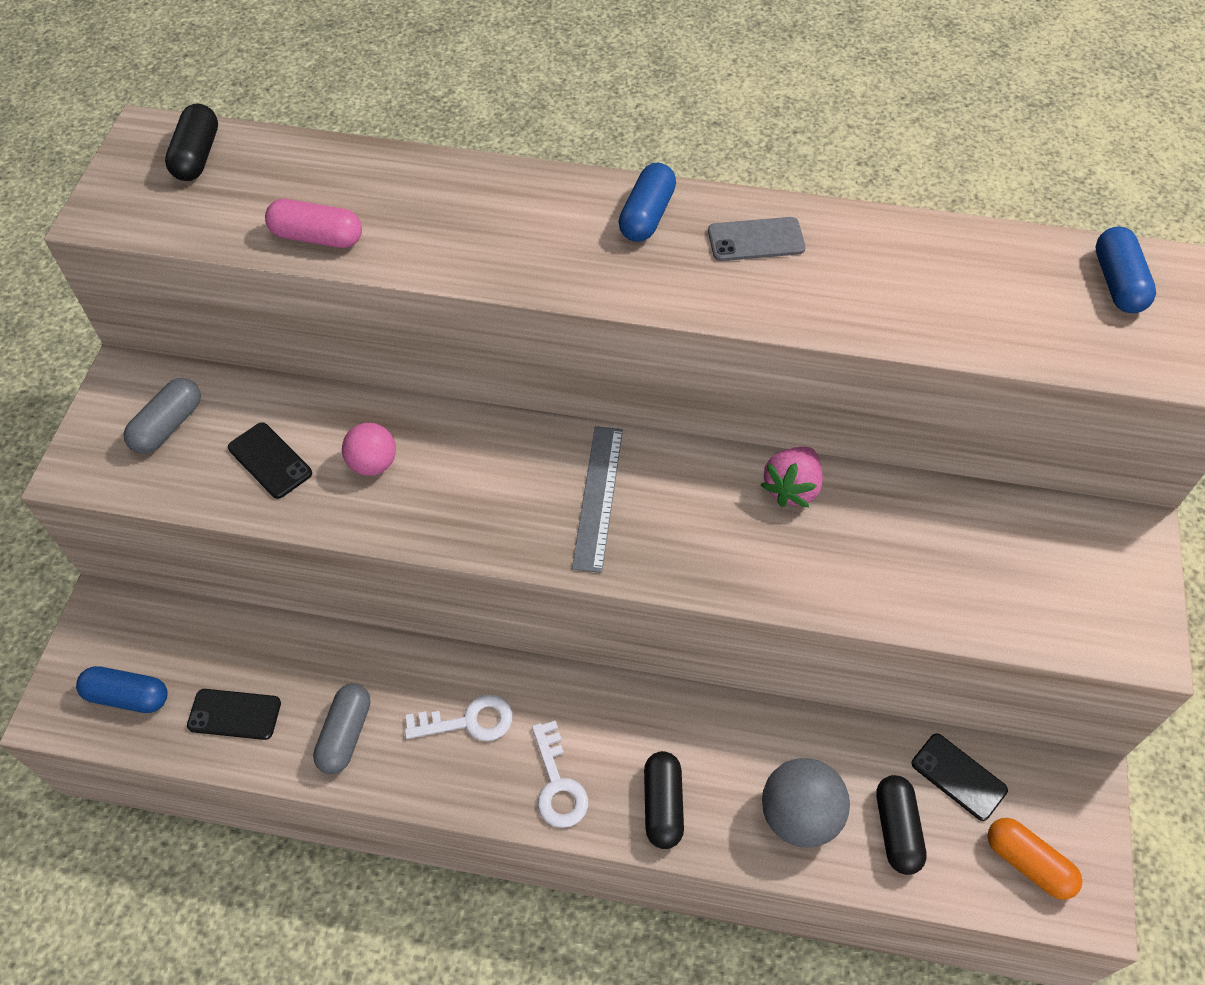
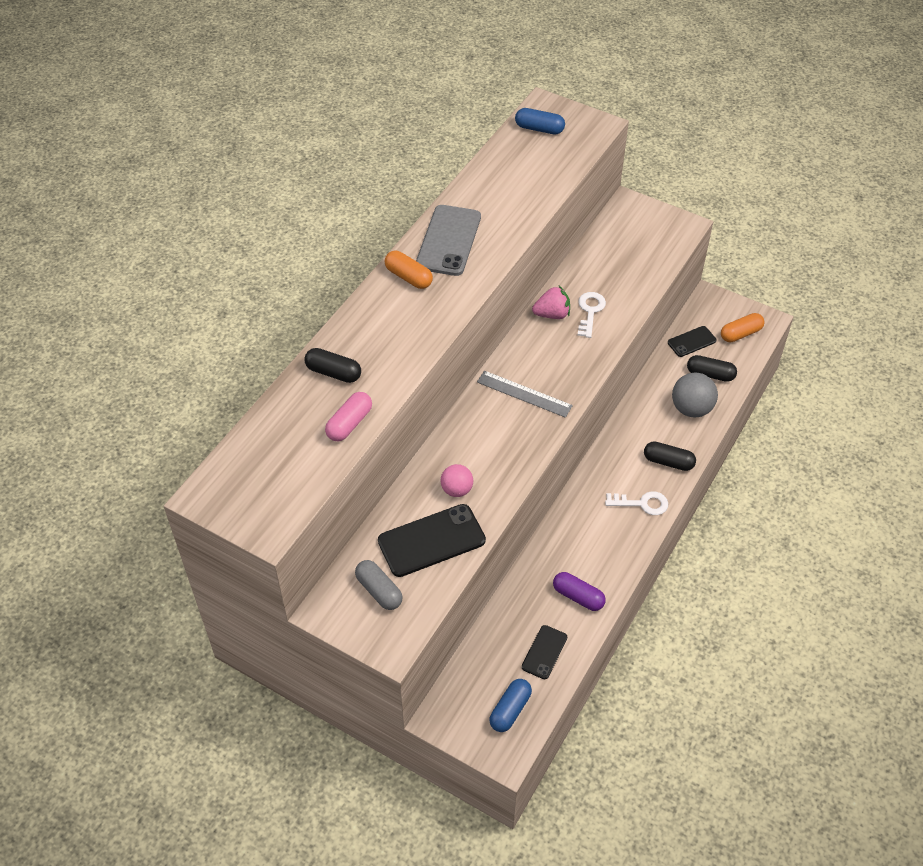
camera: 70 degrees left, 5 degrees down
black capsule [165,104,218,181] -> black capsule moved to [305,348,361,383]
black phone [228,422,312,499] -> black phone [378,504,486,577], size x1.77
grey capsule [313,684,370,774] -> purple capsule [553,572,606,611]
white key [405,695,512,741] -> white key moved to [577,292,606,338]
blue capsule [618,163,676,242] -> orange capsule [385,251,433,289]
grey phone [708,217,806,261] -> grey phone [416,205,481,276], size x1.77
pink strawberry [761,447,823,507] -> pink strawberry turned 60 degrees counterclockwise [532,286,570,319]

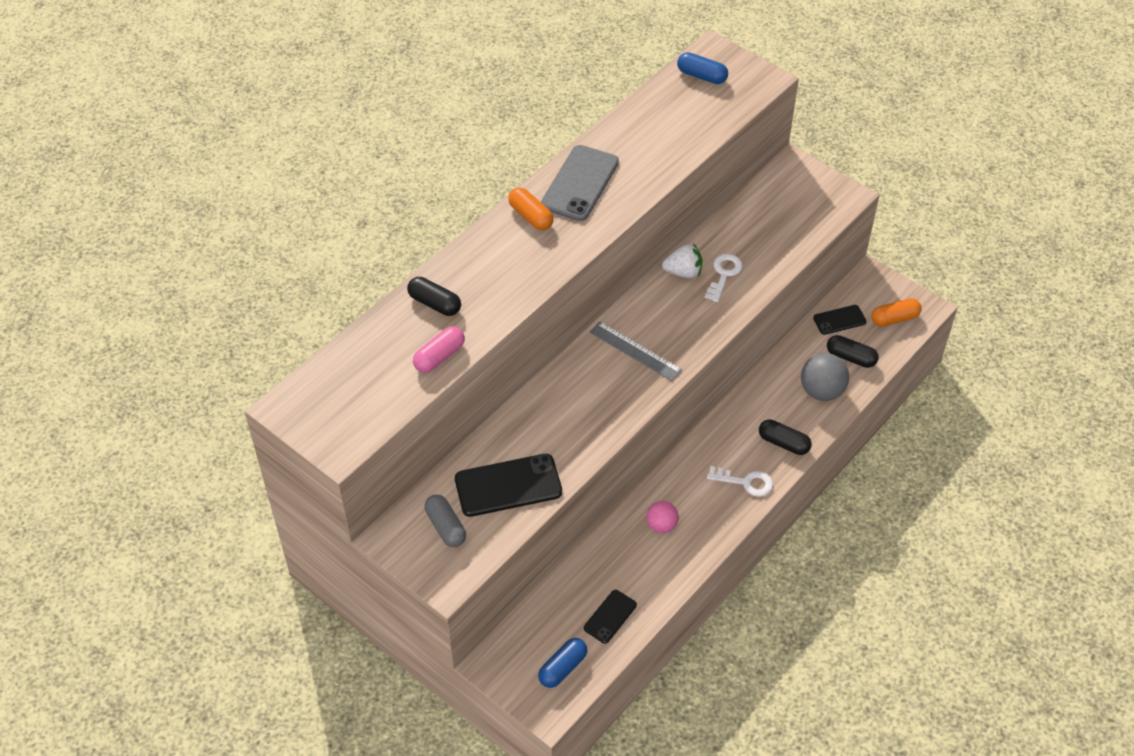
camera: 10 degrees right, 0 degrees up
pink ball [440,464,473,497] -> pink ball moved to [646,501,679,533]
pink strawberry [532,286,570,319] -> white strawberry [662,243,702,278]
purple capsule [553,572,606,611] -> none

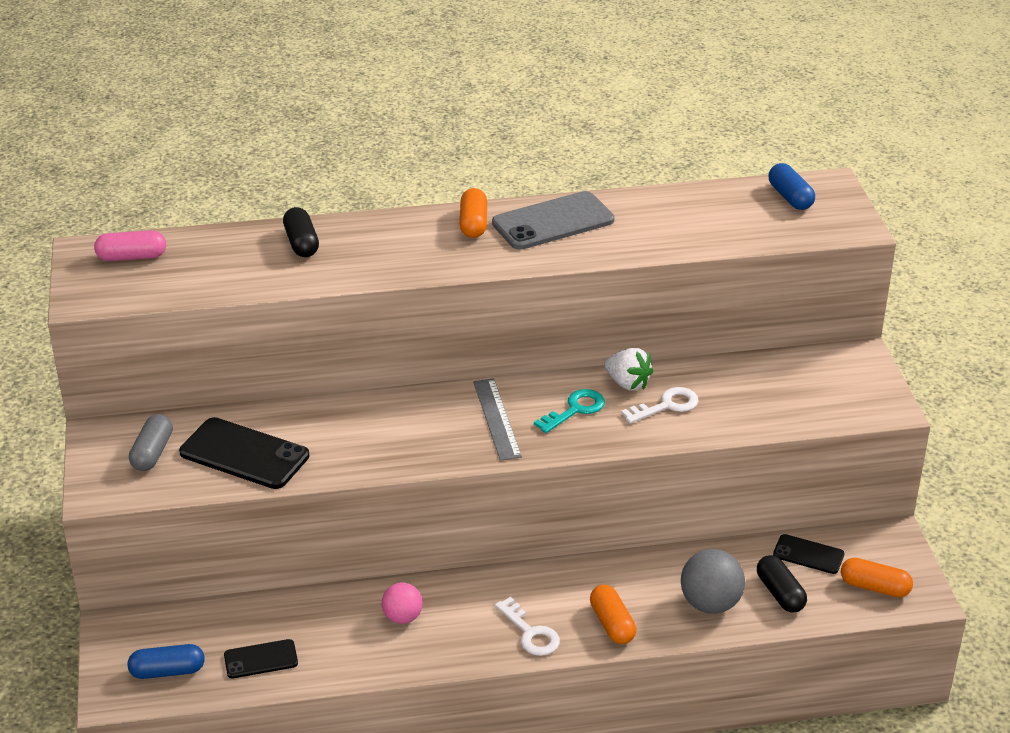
camera: 40 degrees right, 15 degrees down
pink capsule [413,326,465,373] -> pink capsule moved to [94,230,166,261]
black capsule [759,419,812,455] -> orange capsule [590,585,636,644]
none -> turquoise key [534,389,605,433]

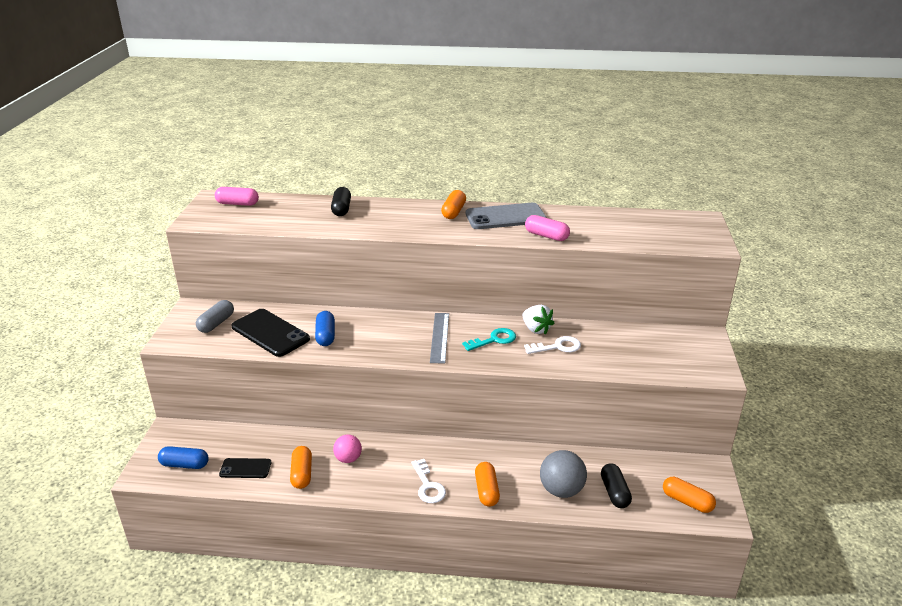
camera: 15 degrees right, 5 degrees down
blue capsule [769,163,815,210] -> blue capsule moved to [315,311,335,346]
black phone [773,534,844,574] -> none
none -> orange capsule [290,446,312,489]
none -> pink capsule [525,215,570,241]

